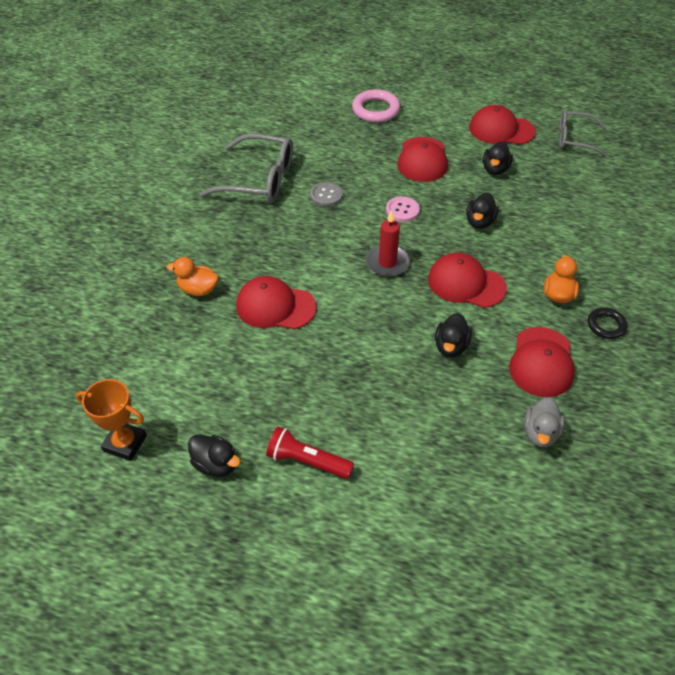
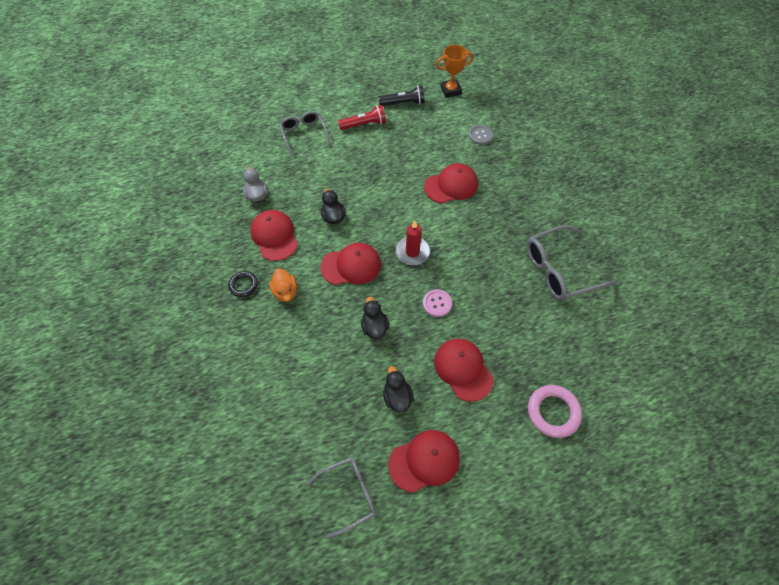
camera: 145 degrees right, 10 degrees up
orange duck [167,257,219,296] -> none
black duck [188,435,240,477] -> black flashlight [379,86,425,106]
grey button [310,182,343,207] -> grey button moved to [469,125,493,145]
none -> grey glasses [280,111,330,156]

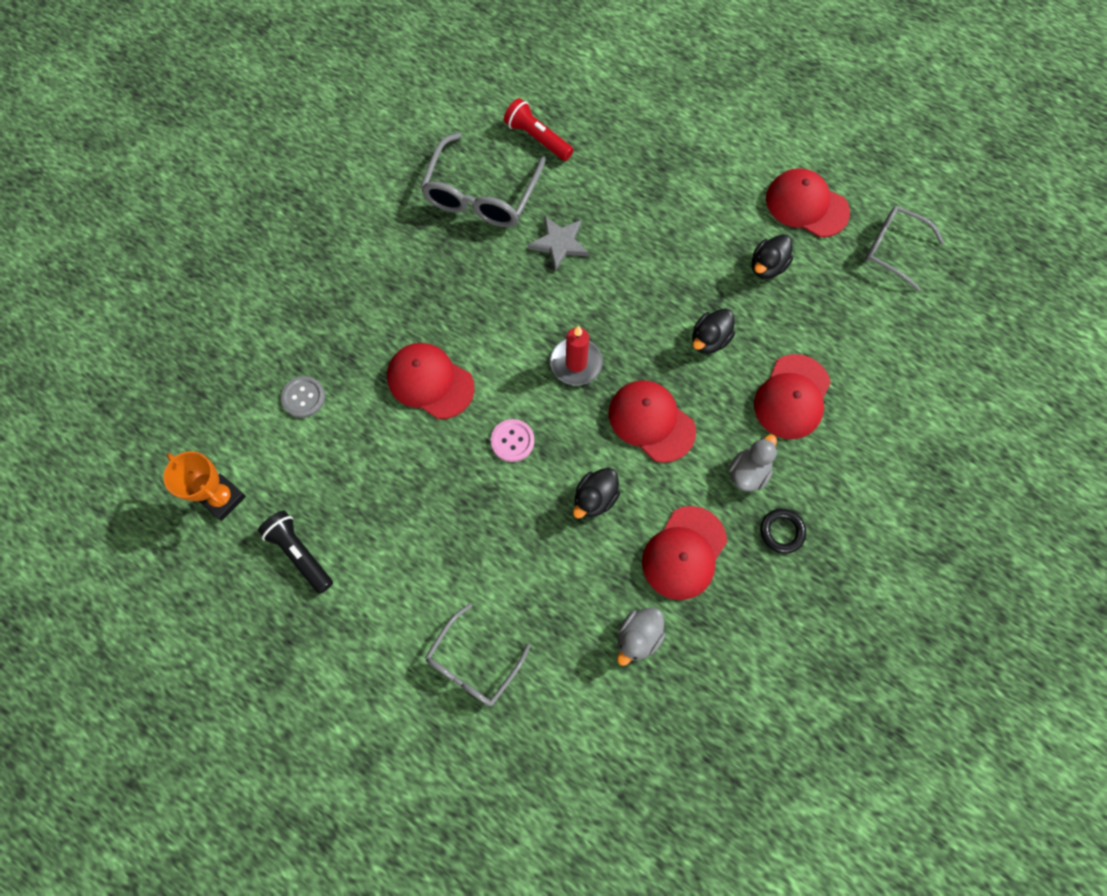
camera: 125 degrees left, 10 degrees up
orange duck [269,268,297,302] -> grey duck [729,434,777,492]
red flashlight [338,105,386,130] -> red flashlight moved to [504,98,573,161]
pink button [423,289,452,317] -> pink button moved to [491,419,534,462]
red cap [434,339,493,402] -> red cap moved to [754,354,831,439]
grey glasses [527,225,616,301] -> grey glasses turned 75 degrees clockwise [420,133,546,227]
pink ring [528,385,582,438] -> none
none -> grey star [528,216,589,271]

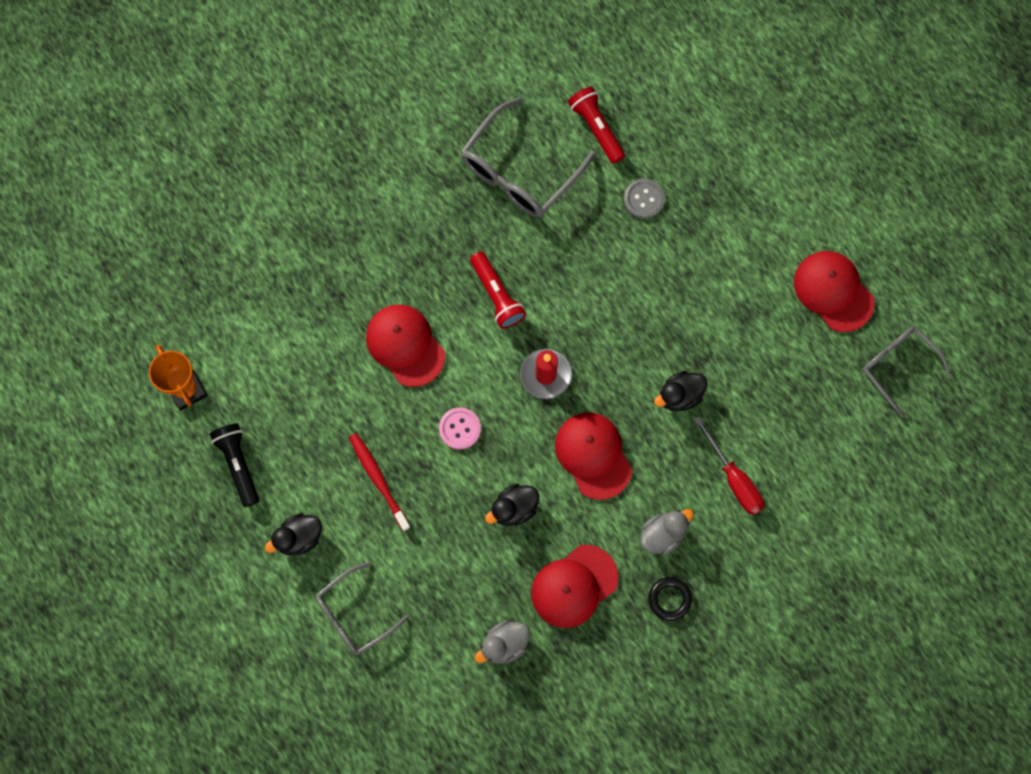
camera: 20 degrees right, 5 degrees up
grey button [281,376,325,418] -> grey button moved to [624,179,665,219]
grey star [528,216,589,271] -> none
black duck [752,234,793,279] -> black duck moved to [265,513,322,555]
red cap [754,354,831,439] -> red screwdriver [694,417,764,515]
none -> red toothbrush [349,433,411,531]
none -> red flashlight [470,252,526,329]

